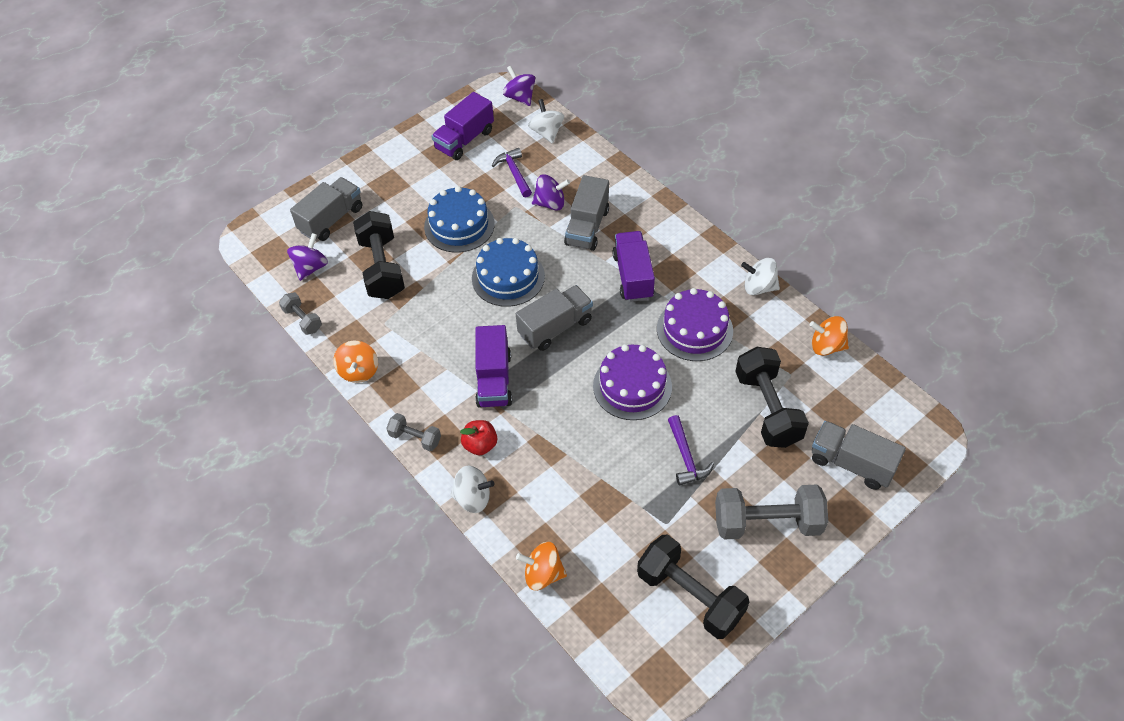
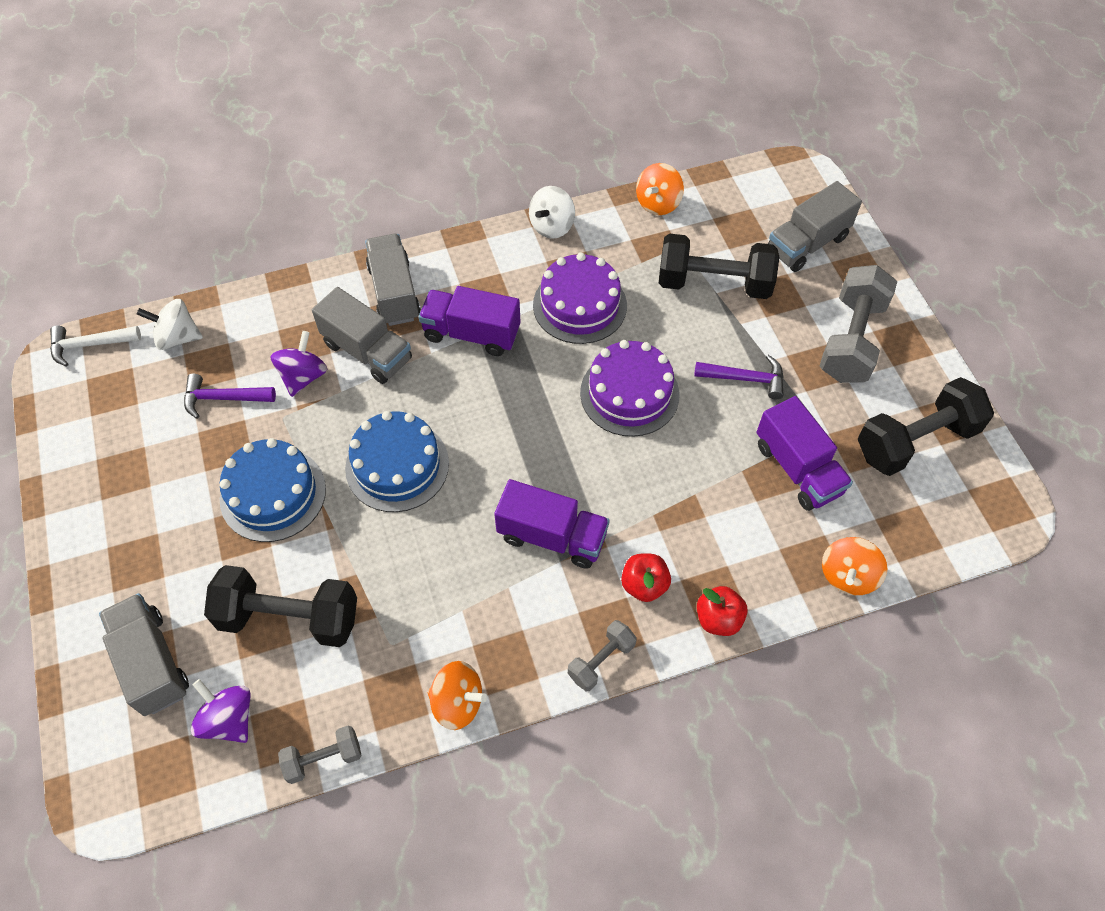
camera: 70 degrees left, 5 degrees up
purple truck [432,92,494,160] -> purple truck moved to [757,396,853,511]
white spinning top [450,466,494,513] -> red apple [697,586,748,636]
purple spinning top [503,66,535,106] -> white hammer [50,325,141,366]
grey truck [516,285,593,351] -> grey truck moved to [365,234,421,326]

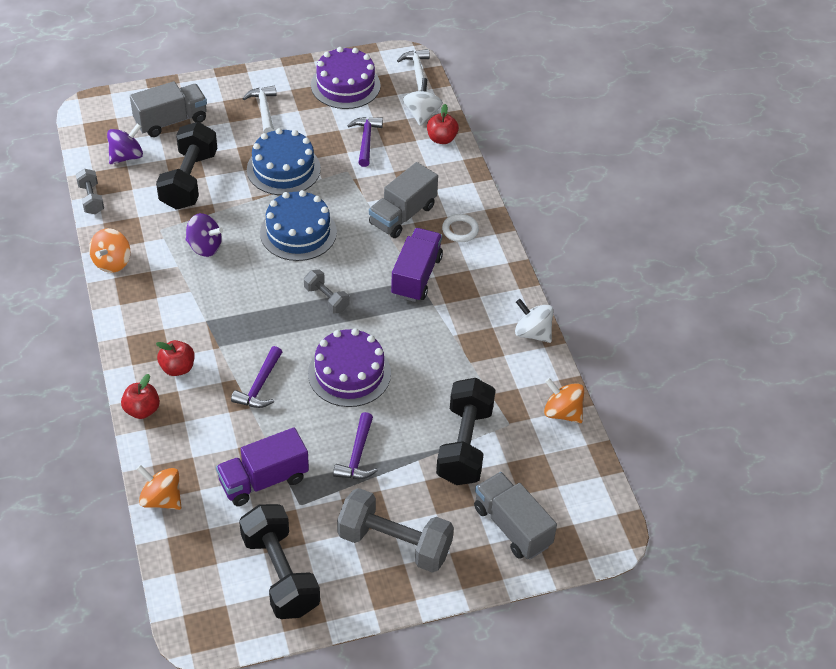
camera: 90 degrees right, 10 degrees down
purple spinning top [270,331,327,397] -> purple spinning top moved to [185,213,223,257]
grey truck [365,234,421,326] -> white ring [442,214,479,242]
purple truck [494,479,610,569] -> none
purple cake [533,253,627,344] -> purple cake moved to [311,47,381,109]
grey dumbbell [568,620,637,691] -> grey dumbbell moved to [304,269,349,314]
none -> purple hammer [231,346,282,408]
none -> white hammer [242,86,276,133]
none -> red apple [427,104,459,144]

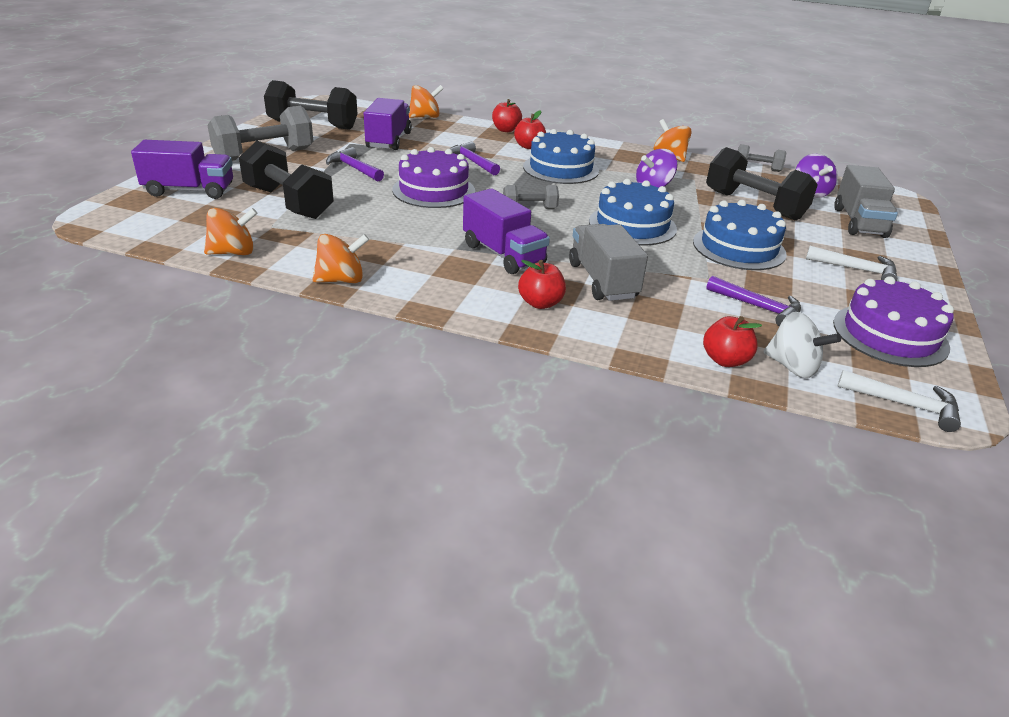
camera: 125 degrees right, 15 degrees down
white ring [442,214,479,242] -> red apple [518,260,566,309]
grey truck [474,472,557,559] -> purple truck [131,140,233,199]
white spinning top [515,299,553,343] -> orange spinning top [312,234,369,283]
none -> blue cake [523,129,599,184]

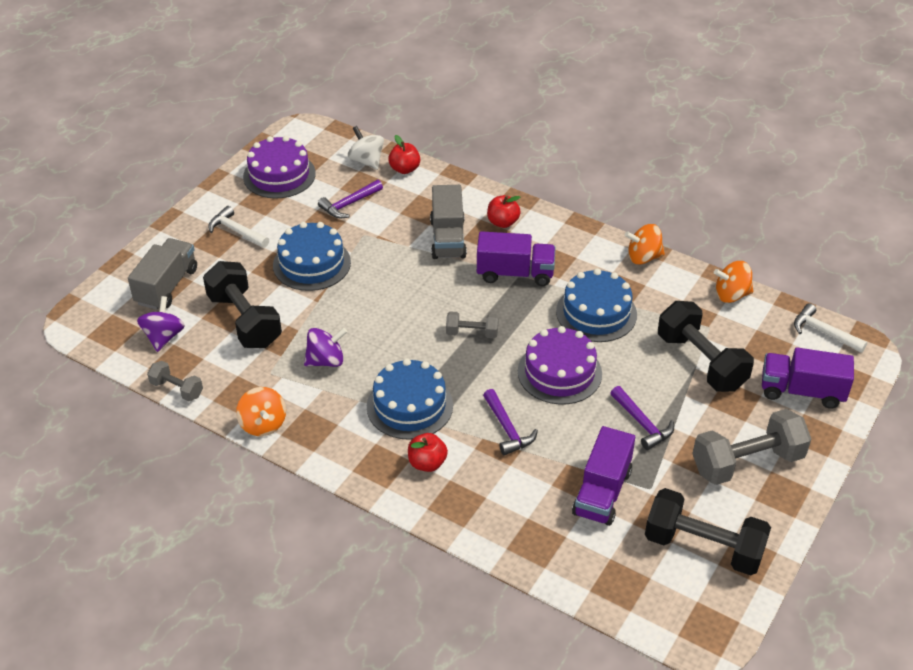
camera: 165 degrees left, 10 degrees up
orange spinning top [409,85,444,118] -> none
purple truck [463,188,550,274] -> purple truck turned 120 degrees clockwise [477,231,556,286]
red apple [492,99,522,132] -> none
blue cake [589,179,677,245] -> blue cake moved to [556,268,637,342]
purple hammer [706,276,801,327] -> purple hammer turned 90 degrees counterclockwise [318,180,383,218]
white hammer [837,370,961,432] -> white hammer moved to [794,303,867,353]

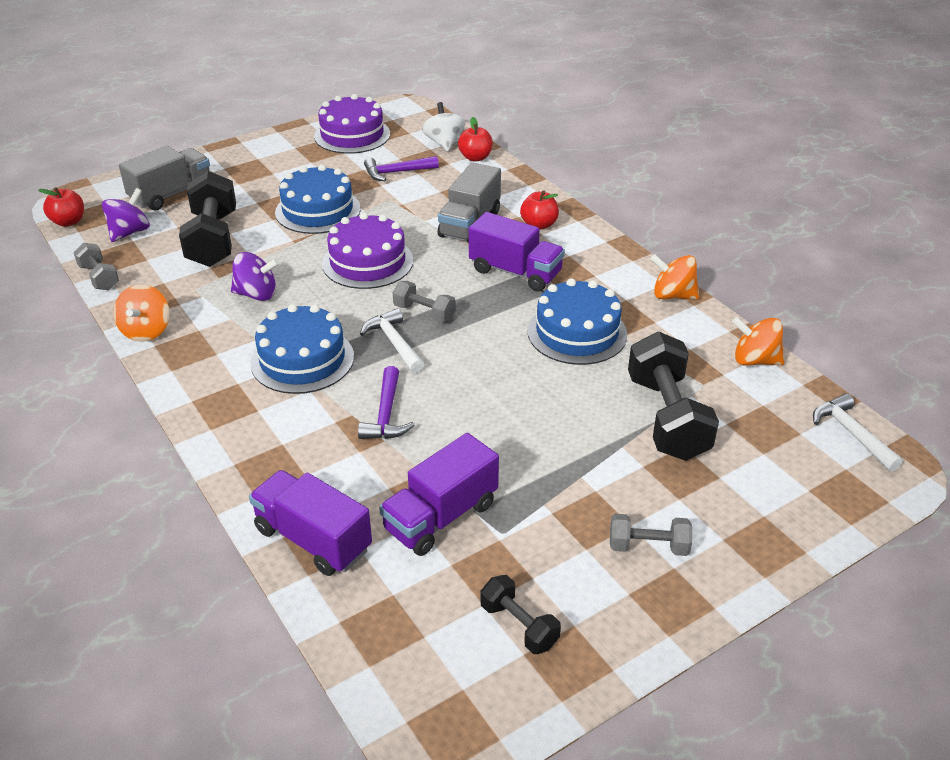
camera: 25 degrees right, 5 degrees down
white hammer [208,206,269,248] -> white hammer moved to [360,308,424,373]
red apple [408,433,448,472] -> red apple moved to [38,187,84,227]
purple cake [518,326,602,405] -> purple cake moved to [322,213,413,289]
purple hammer [610,386,674,450] -> none
black dumbbell [645,488,771,575] -> black dumbbell [480,575,561,654], size x0.52
grey dumbbell [692,409,811,485] -> grey dumbbell [610,514,692,556], size x0.52
purple truck [762,348,854,409] -> purple truck moved to [249,470,372,576]

